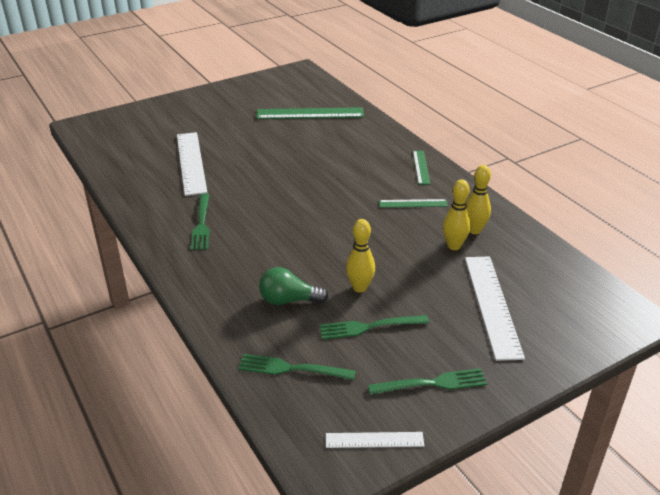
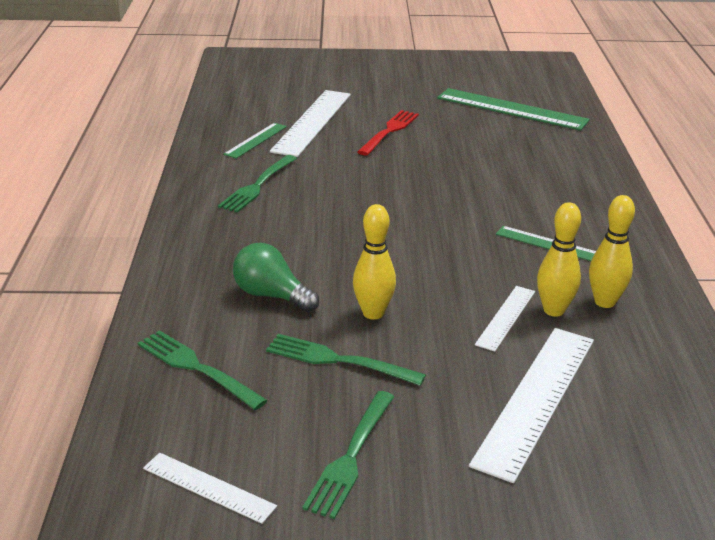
camera: 30 degrees right, 5 degrees down
green fork [368,368,488,395] -> green fork turned 90 degrees clockwise [302,391,395,519]
green ruler [413,151,430,185] -> green ruler moved to [223,123,287,159]
none -> red fork [358,110,419,155]
none -> white ruler [475,286,535,352]

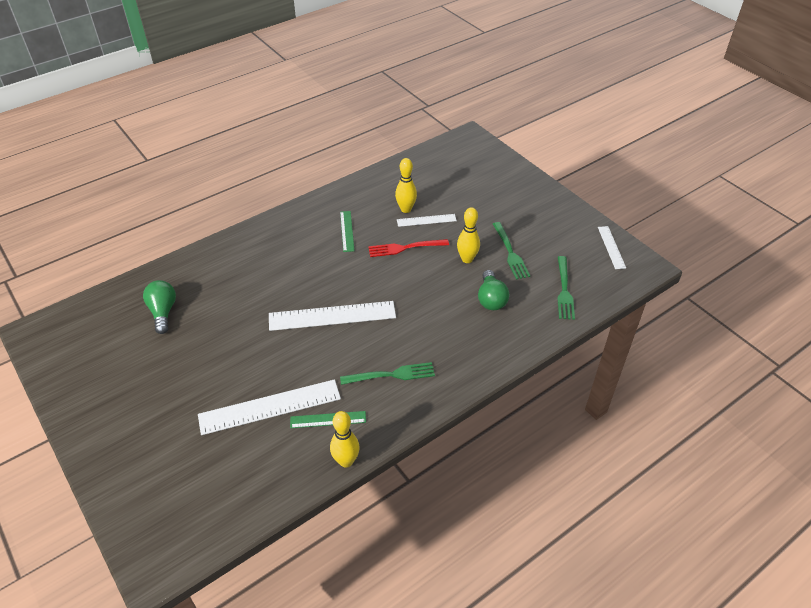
camera: 125 degrees left, 15 degrees up
green fork [302,391,395,519] -> none
red fork [358,110,419,155] -> red fork moved to [368,239,449,257]
green ruler [437,88,590,131] -> green light bulb [143,280,176,334]
white ruler [469,328,594,483] -> white ruler moved to [269,301,396,331]
yellow bowling pin [589,195,635,308] -> yellow bowling pin moved to [330,411,360,468]

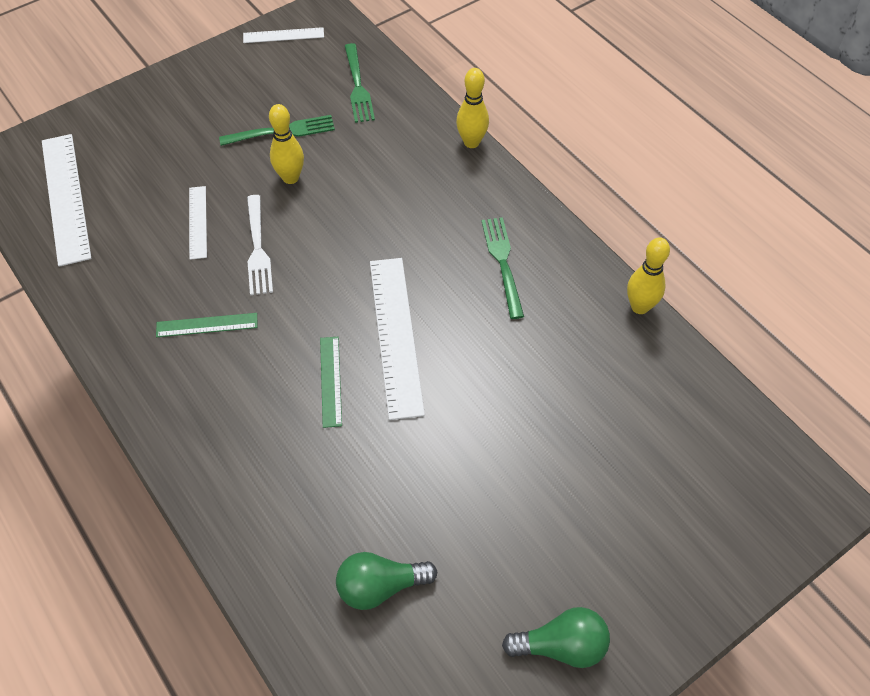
camera: 90 degrees left, 10 degrees up
white ruler [198,379,341,435] -> white ruler moved to [42,134,91,267]
green ruler [290,411,366,428] -> green ruler moved to [320,337,342,428]
red fork [368,239,449,257] -> white fork [247,195,273,295]
yellow bowling pin [395,158,417,213] -> yellow bowling pin moved to [456,68,489,148]
green light bulb [478,270,509,310] -> green light bulb moved to [502,607,610,668]
green fork [557,256,575,320] -> green fork turned 75 degrees clockwise [345,43,375,123]

